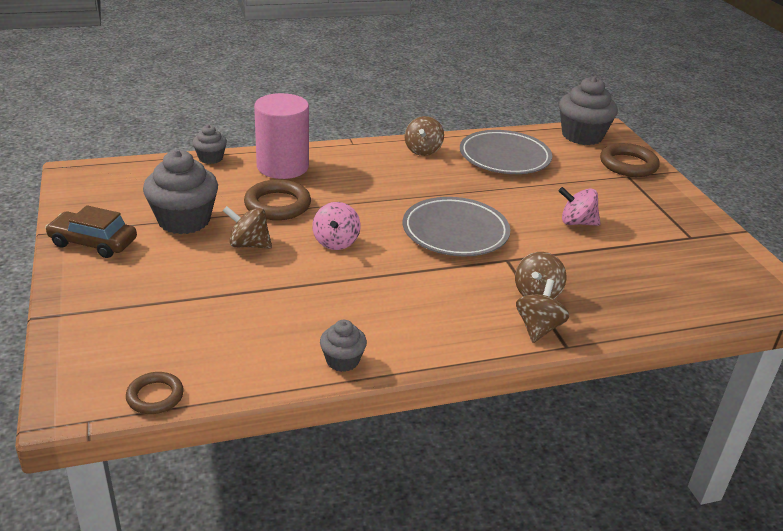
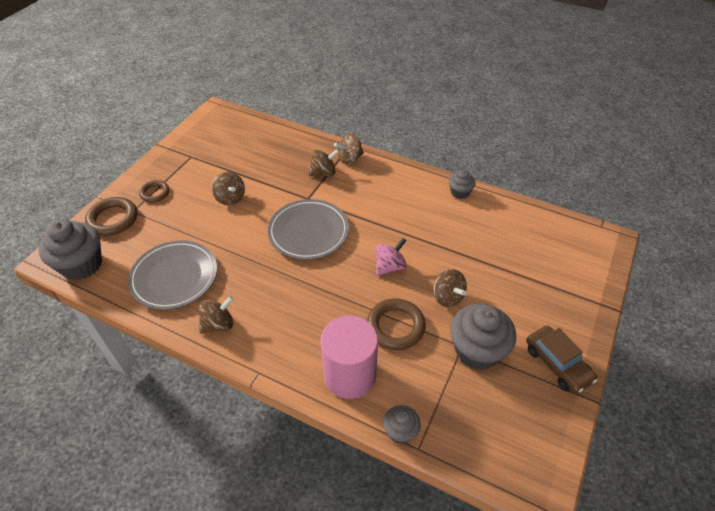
camera: 135 degrees left, 15 degrees up
brown ring [126,372,184,414] -> brown ring moved to [139,180,169,202]
pink spinning top [559,187,601,226] -> brown spinning top [212,172,245,205]

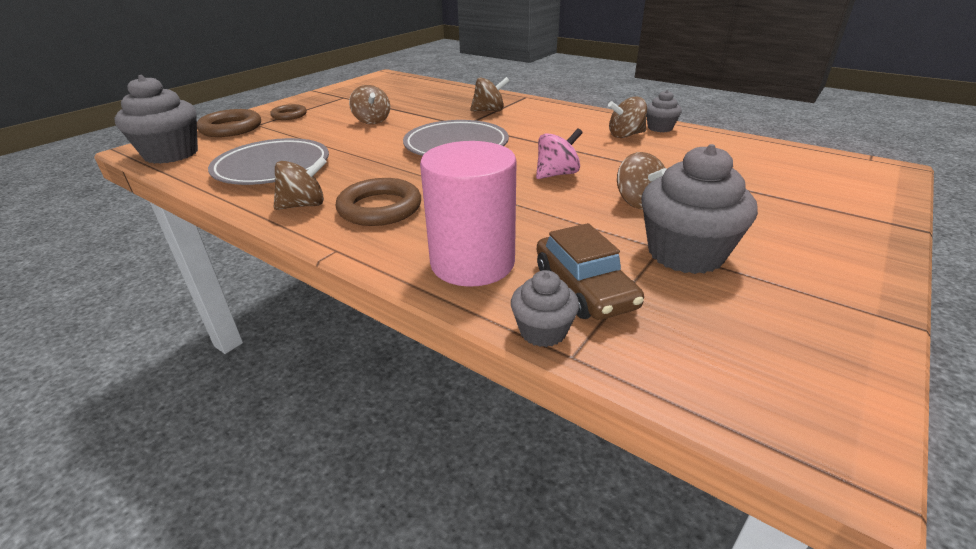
camera: 10 degrees right, 15 degrees down
brown spinning top [334,133,364,164] -> brown spinning top moved to [608,97,647,138]
brown ring [367,298,426,350] -> brown ring moved to [336,178,421,226]
brown car [526,326,597,394] -> brown car moved to [537,223,644,320]

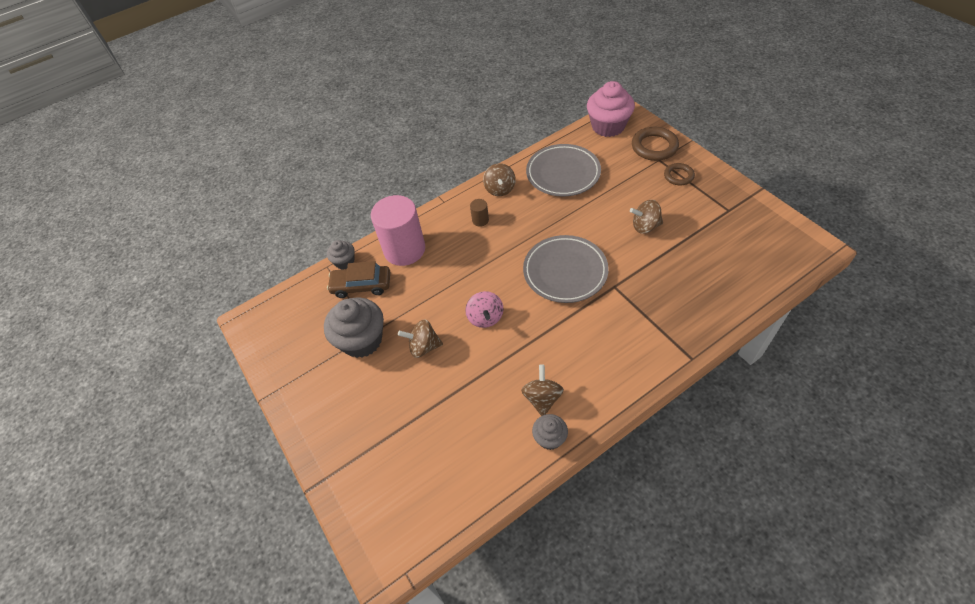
camera: 115 degrees right, 20 degrees up
grey cupcake [114,75,198,164] -> pink cupcake [587,81,635,137]
brown ring [336,178,421,226] -> brown cylinder [470,199,489,227]
brown spinning top [470,77,509,111] -> none

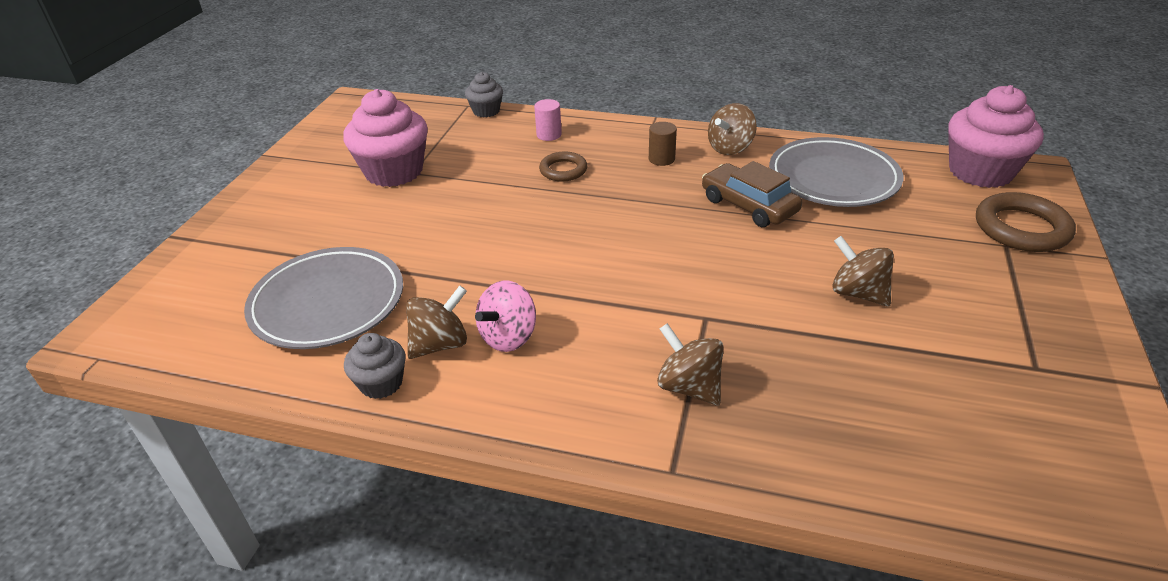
camera: 45 degrees right, 15 degrees down
grey cupcake [324,297,384,358] -> pink cupcake [343,89,428,187]
brown car [327,261,390,298] -> brown car moved to [702,161,802,227]
pink cylinder [371,195,425,266] -> pink cylinder [534,99,562,141], size x0.41
brown spinning top [398,320,443,358] -> brown spinning top moved to [657,323,724,406]
pink spinning top [465,291,503,328] -> pink spinning top moved to [475,280,536,352]
grey plate [523,235,609,303] -> grey plate moved to [244,247,403,349]
brown ring [664,163,695,185] -> brown ring moved to [539,151,587,181]

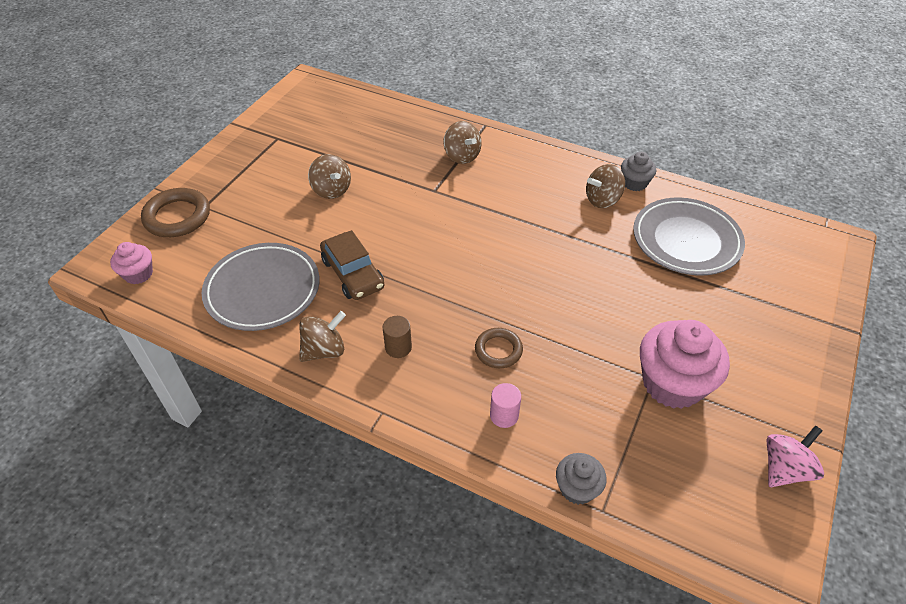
camera: 170 degrees left, 10 degrees up
pink spinning top [475,280,536,352] -> pink spinning top moved to [767,425,824,487]
pink cupcake [948,85,1044,188] -> pink cupcake [110,242,153,284], size x0.53

